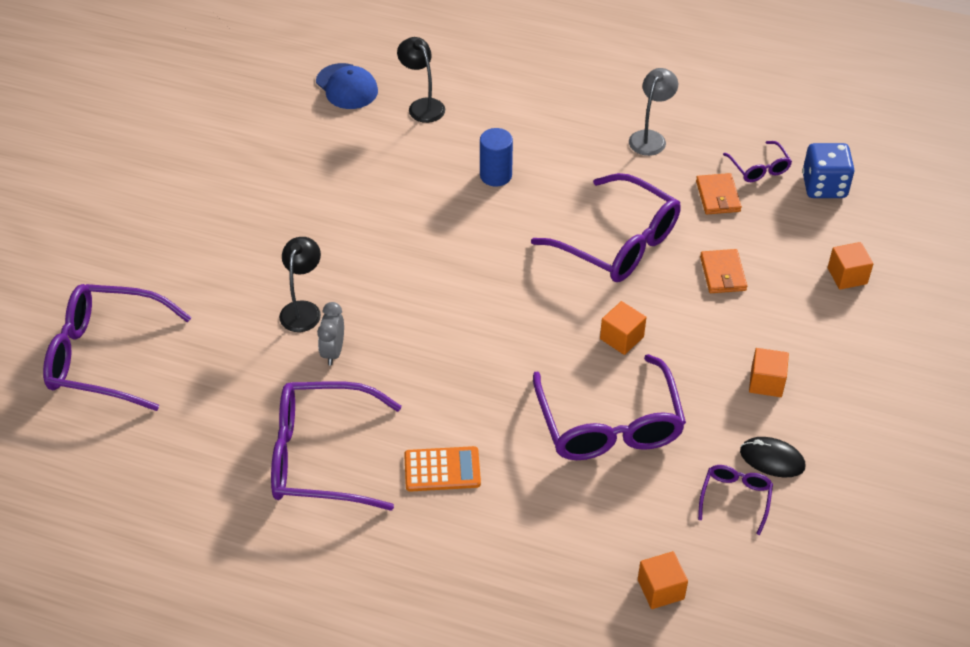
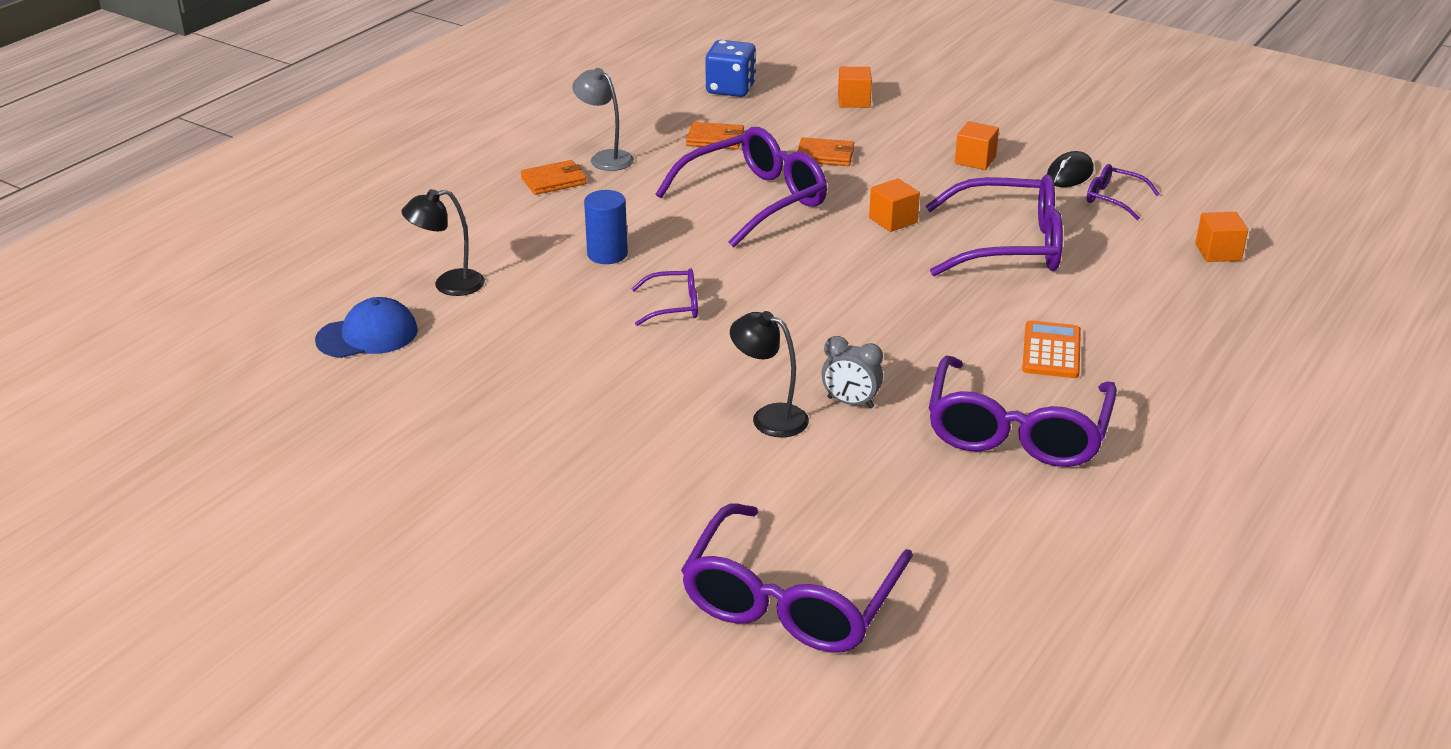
camera: 75 degrees left, 15 degrees down
purple glasses [723,141,792,182] -> purple glasses moved to [631,268,698,326]
none -> orange wallet [521,160,587,195]

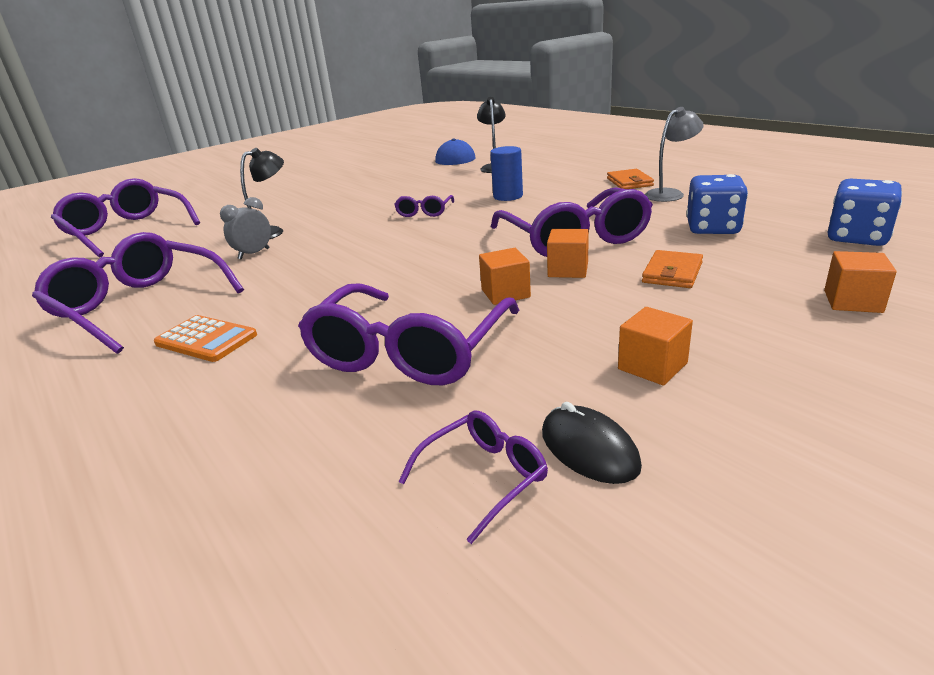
camera: 110 degrees right, 5 degrees down
orange wallet [686,122,744,149] -> blue dice [686,174,748,234]
orange cube [1195,212,1248,262] -> orange cube moved to [547,229,589,278]

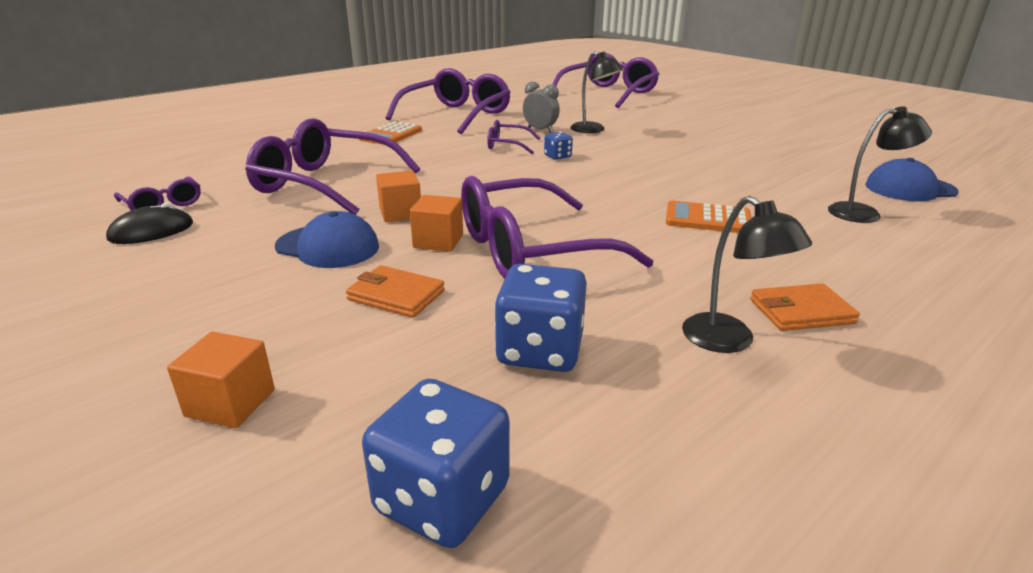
camera: 85 degrees right, 0 degrees up
purple glasses [394,195,454,217] -> purple glasses moved to [487,120,540,155]
blue cylinder [490,146,523,201] -> orange calculator [666,201,751,233]
orange cube [618,307,693,385] -> none
grey lamp [645,107,704,202] -> black lamp [682,196,812,353]
none -> blue cap [275,211,379,268]
none -> blue dice [544,132,573,160]

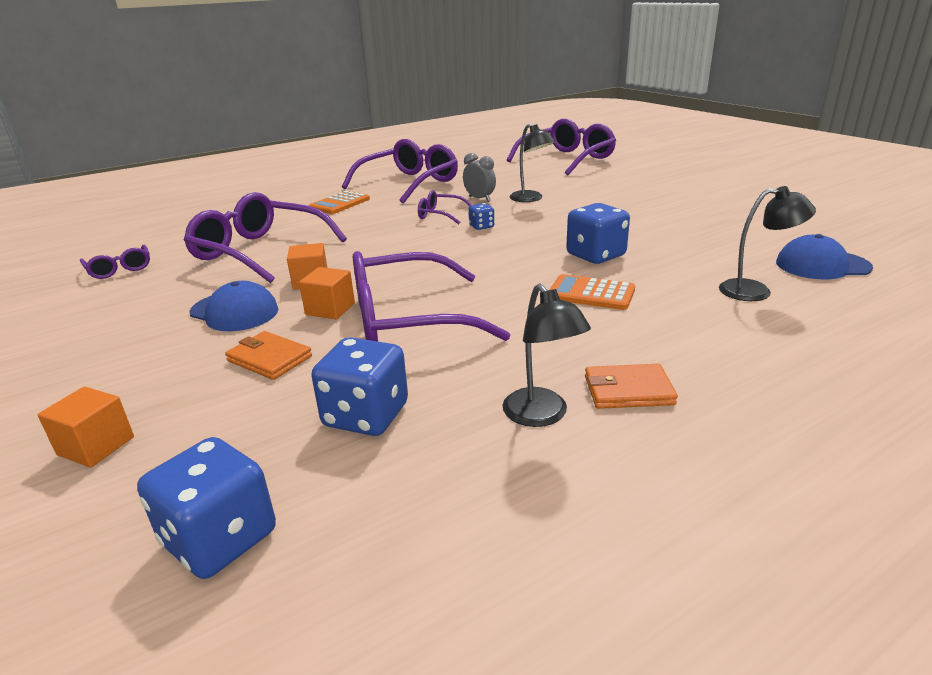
camera: 10 degrees right, 0 degrees up
black mouse [106,202,193,244] -> none
none -> blue dice [566,203,630,264]

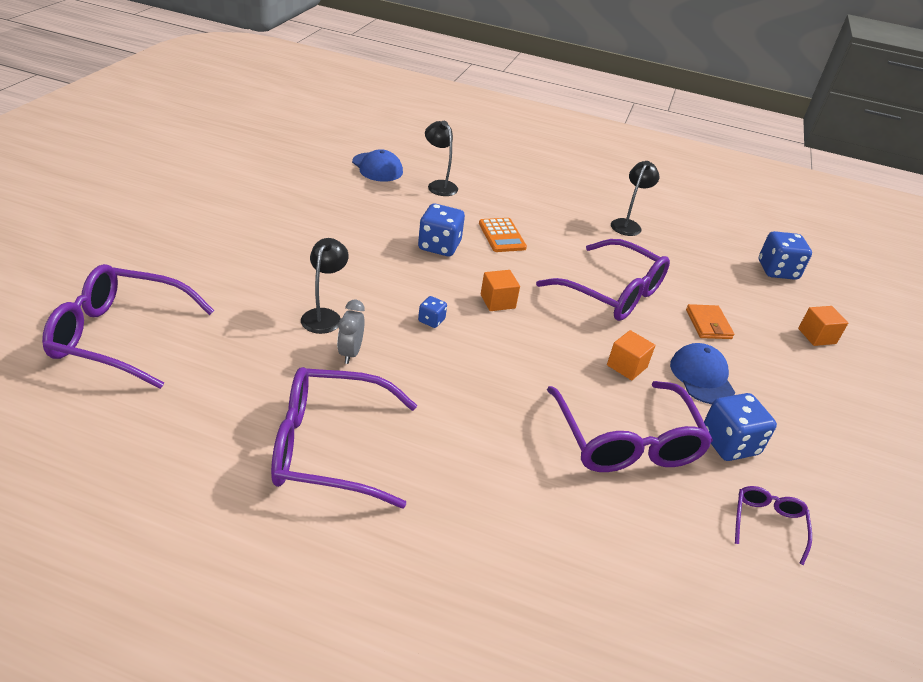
camera: 135 degrees left, 10 degrees up
orange cube [299,267,355,319] -> orange cube moved to [481,270,520,311]
orange calculator [309,191,370,214] -> none
blue dice [311,337,408,436] -> blue dice moved to [704,393,777,461]
purple glasses [418,190,471,224] -> none
orange wallet [585,364,678,409] -> none

